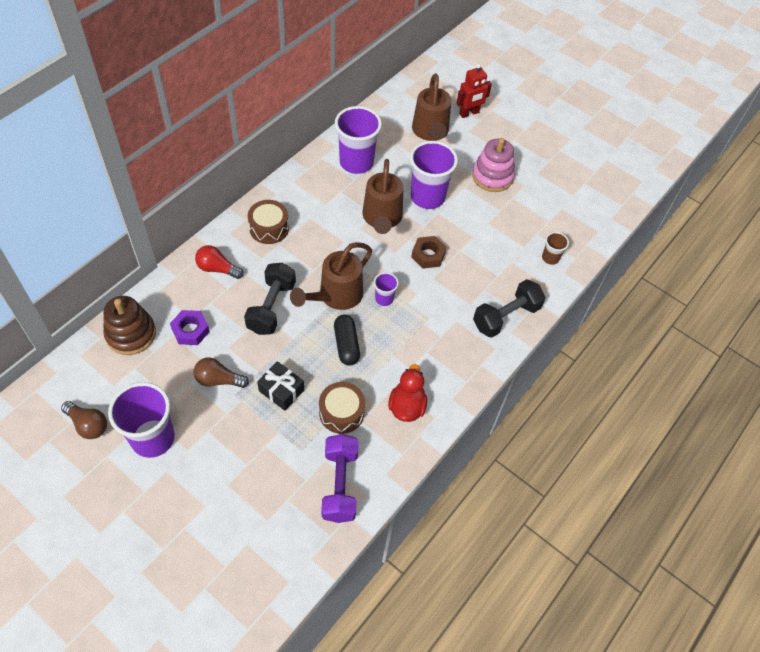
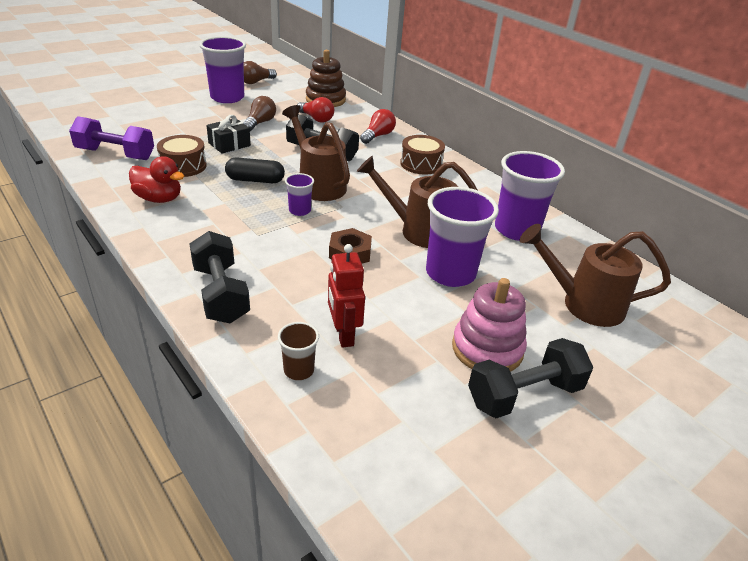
camera: 105 degrees right, 20 degrees down
purple nut [170,310,210,345] -> red light bulb [297,97,334,123]
red robot [457,64,492,118] -> red robot moved to [328,244,365,348]
none -> black dumbbell [468,338,593,418]

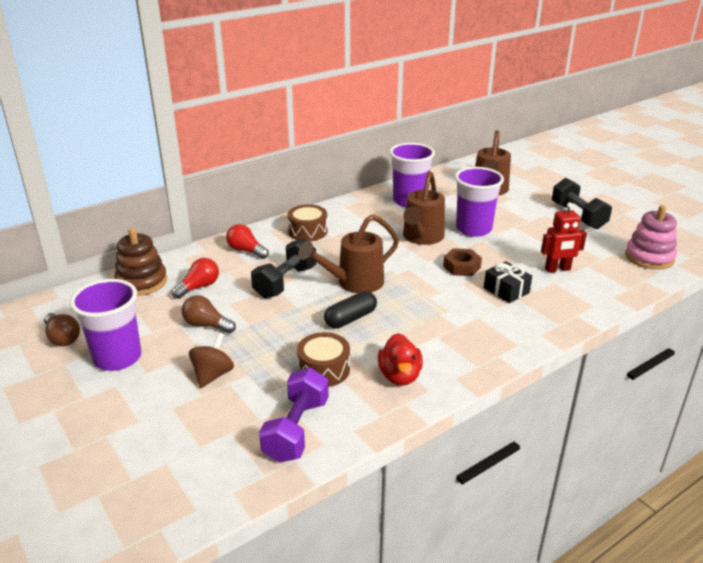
camera: 85 degrees left, 5 degrees down
red duck [129,156,184,203] -> red duck turned 150 degrees clockwise [378,333,423,386]
black dumbbell [190,231,250,323] -> none
black gift [206,115,251,154] -> black gift moved to [484,261,532,303]
black capsule [225,158,285,183] -> black capsule turned 45 degrees clockwise [324,291,377,328]
brown cup [278,322,319,380] -> none
purple cup [285,173,314,216] -> none
pink stacking toy [452,278,527,372] -> pink stacking toy moved to [625,205,677,270]
none -> brown spinning top [189,332,234,388]

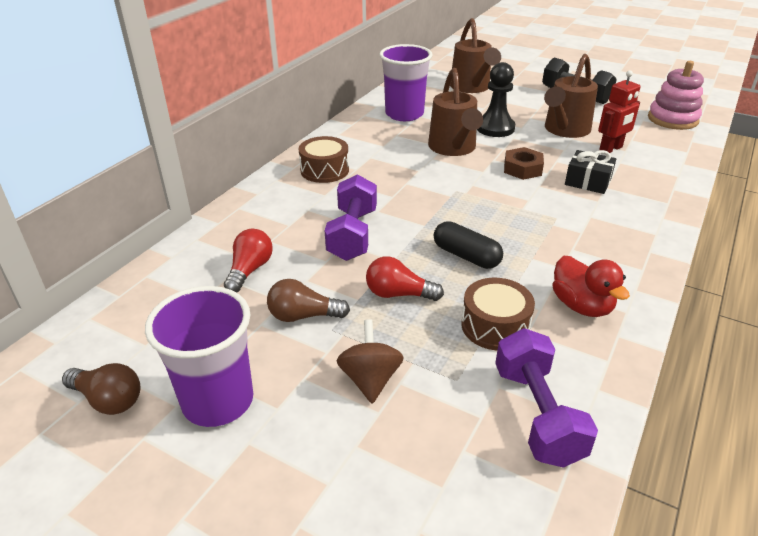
camera: 25 degrees left, 5 degrees up
brown stacking toy [115,228,167,296] -> none
red light bulb [226,224,269,259] -> red light bulb moved to [366,256,444,301]
black dumbbell [251,238,316,299] -> purple dumbbell [325,174,377,261]
brown watering can [298,214,399,293] -> brown watering can moved to [544,54,598,138]
black capsule [324,291,377,328] -> black capsule turned 75 degrees counterclockwise [434,221,503,269]
purple cup [455,167,504,237] -> black pawn [477,62,515,137]

